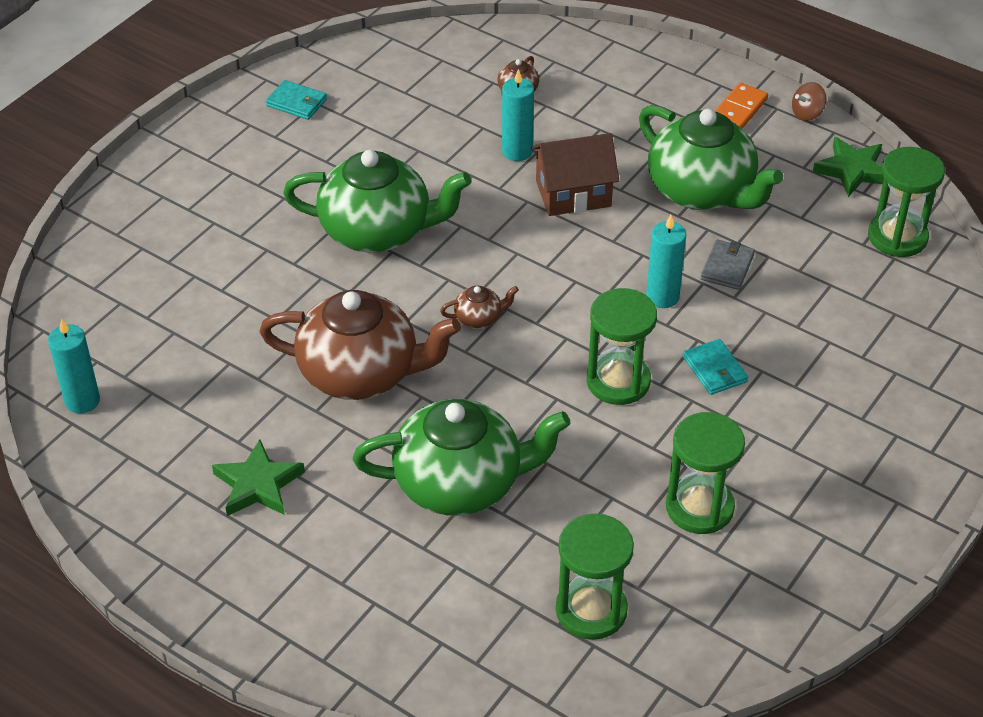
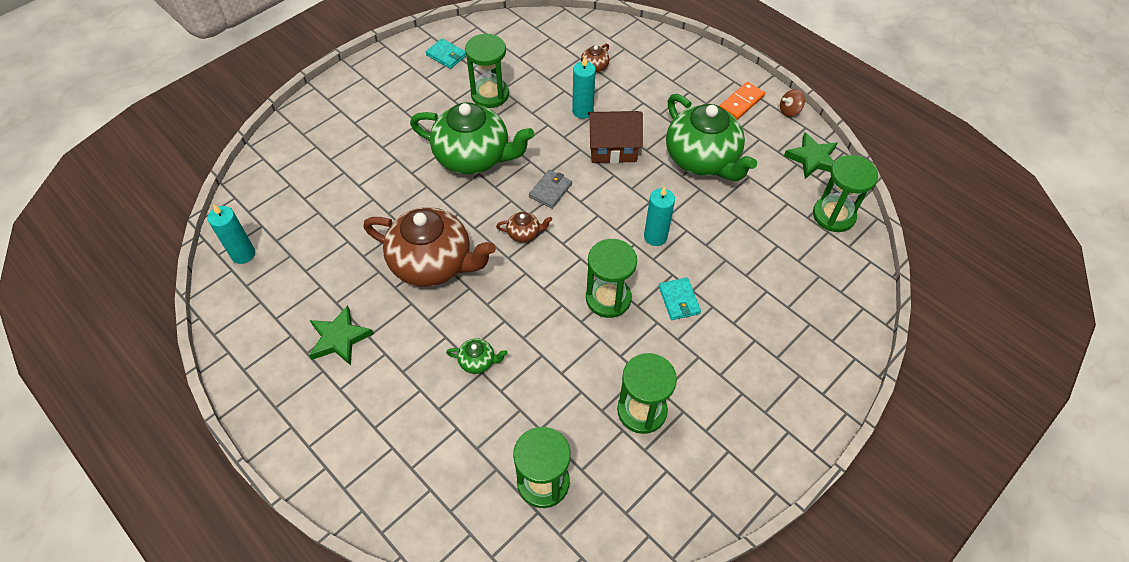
camera: 10 degrees right, 10 degrees up
green teapot [353,399,571,516] -> green teapot [446,338,507,374], size x0.41
grey wallet [700,239,755,290] -> grey wallet moved to [529,170,572,209]
none -> green hourglass [465,34,509,108]

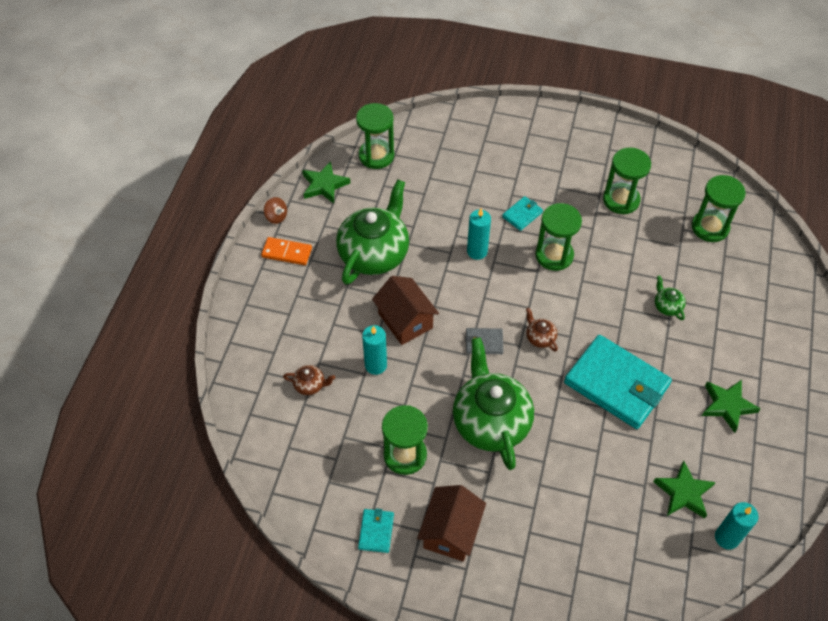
camera: 120 degrees left, 0 degrees up
brown teapot [363,207,496,287] -> turquoise wallet [564,335,672,429]
none -> brown house [417,485,486,561]
none -> green star [653,460,716,518]

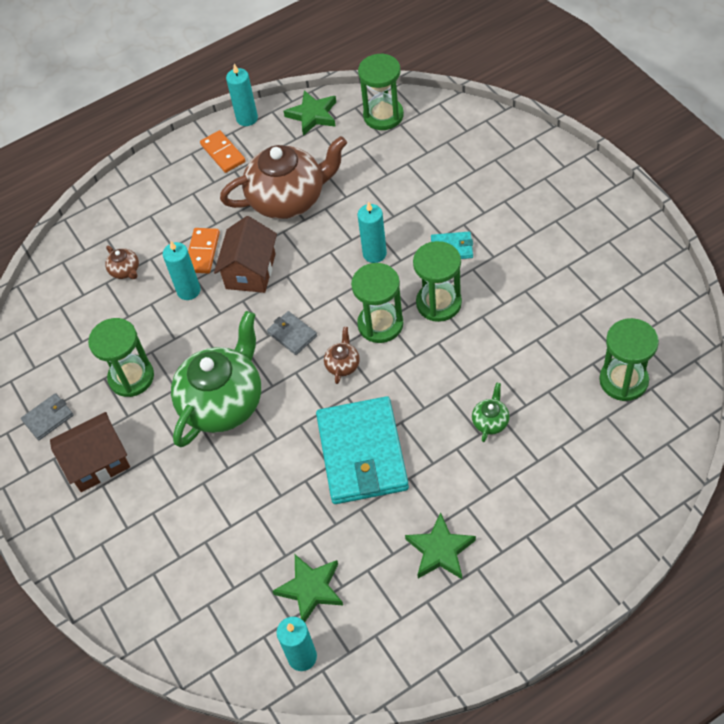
camera: 50 degrees right, 0 degrees up
brown spinning top [264,197,287,224] -> turquoise candle [226,64,258,126]
green teapot [336,180,409,285] -> brown teapot [220,136,347,219]
turquoise wallet [358,508,394,553] -> grey wallet [21,393,74,440]
green hourglass [603,147,651,214] -> green hourglass moved to [351,263,403,343]
none -> orange domino [188,228,220,273]

